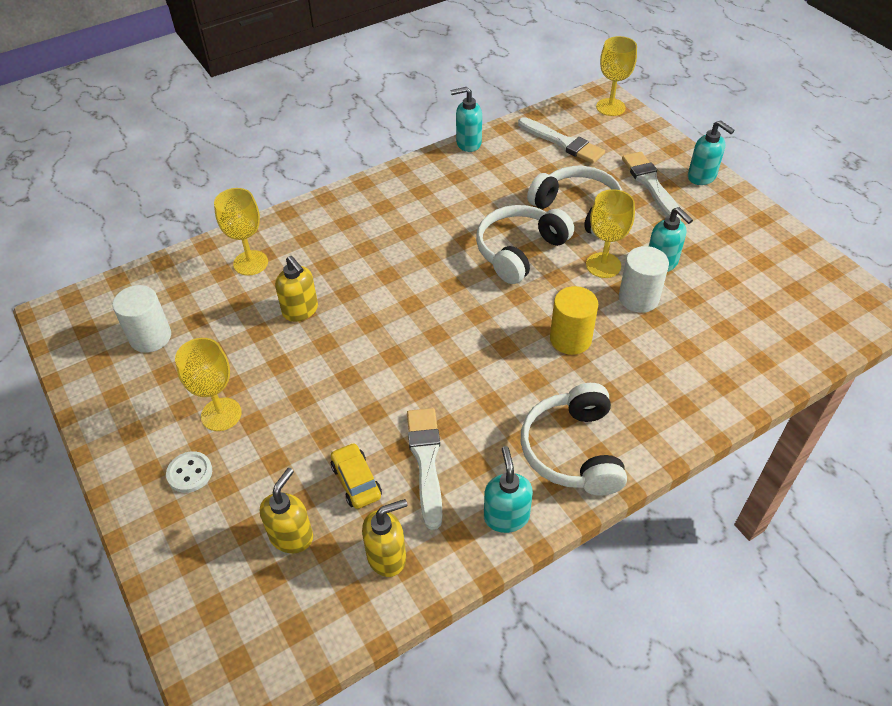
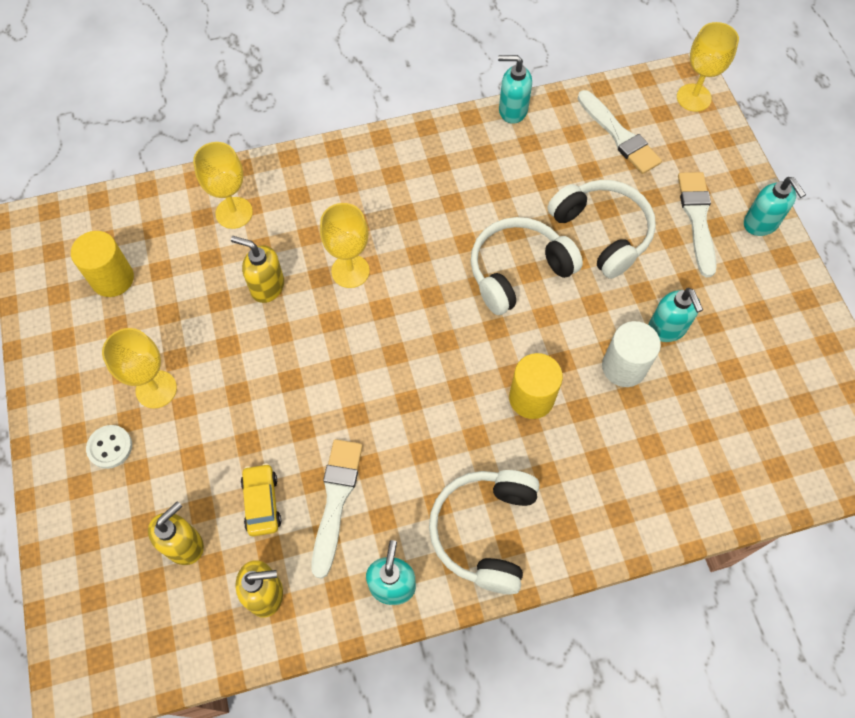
camera: 15 degrees right, 15 degrees up
white cylinder [112,285,171,353] -> yellow cylinder [71,231,134,297]
yellow soap dispenser [275,256,318,322] -> yellow soap dispenser turned 135 degrees clockwise [231,236,284,303]
yellow goblet [586,189,635,278] -> yellow goblet moved to [320,203,370,288]

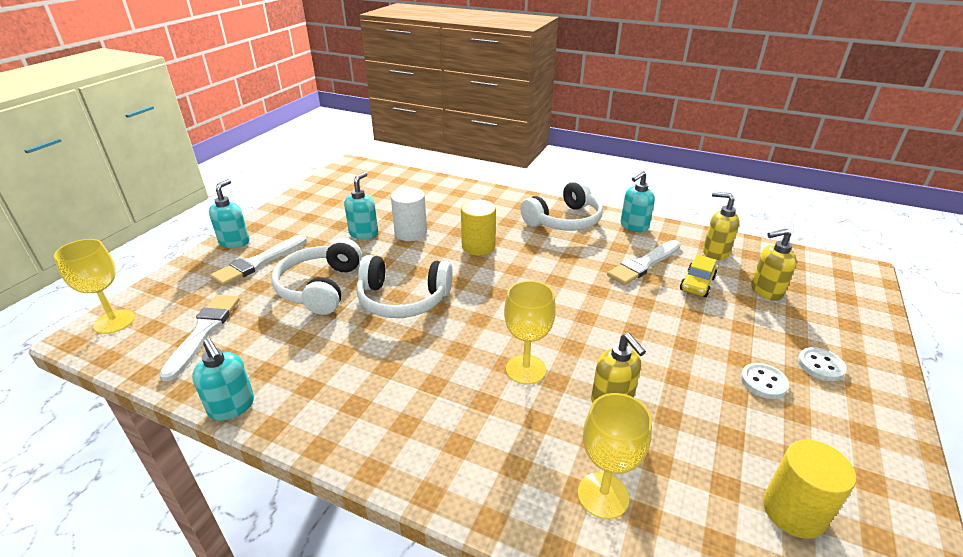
camera: 140 degrees left, 30 degrees down
yellow goblet [102,328,177,409] -> white button [741,363,789,399]

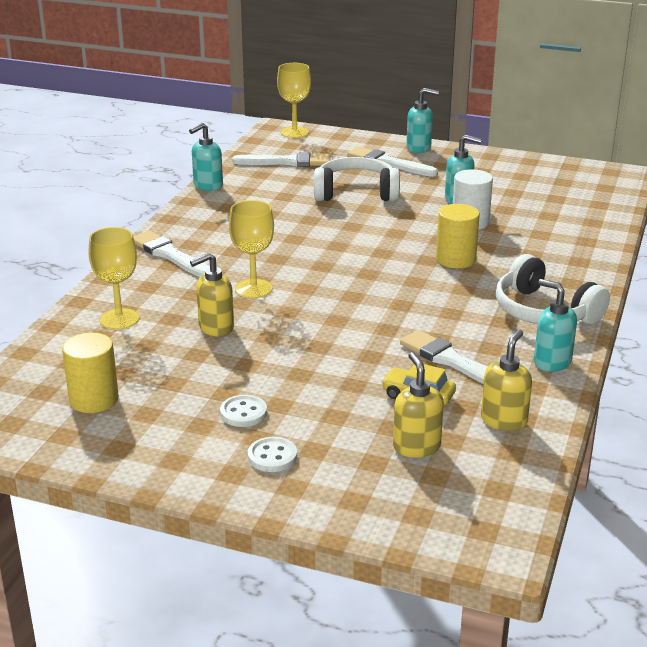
camera: 85 degrees right, 5 degrees down
white headphones [356,255,453,318] -> none
none -> white brush [133,231,210,277]

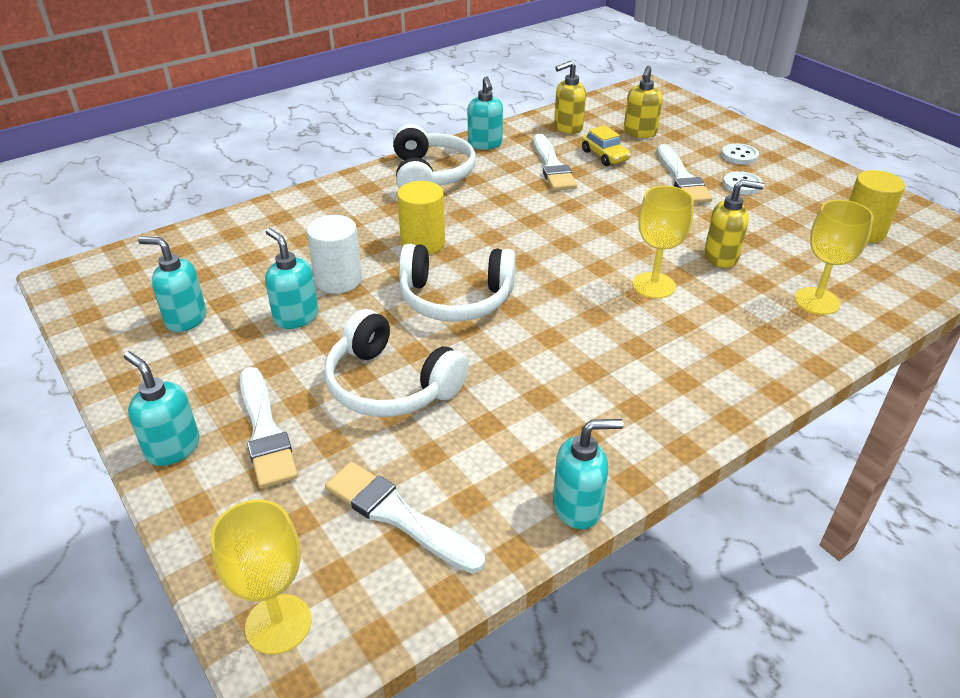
camera: 145 degrees left, 10 degrees up
white brush [133,231,210,277] -> white brush moved to [657,144,713,203]
none -> turquoise soap dispenser [138,236,206,332]
none -> white headphones [399,244,516,322]

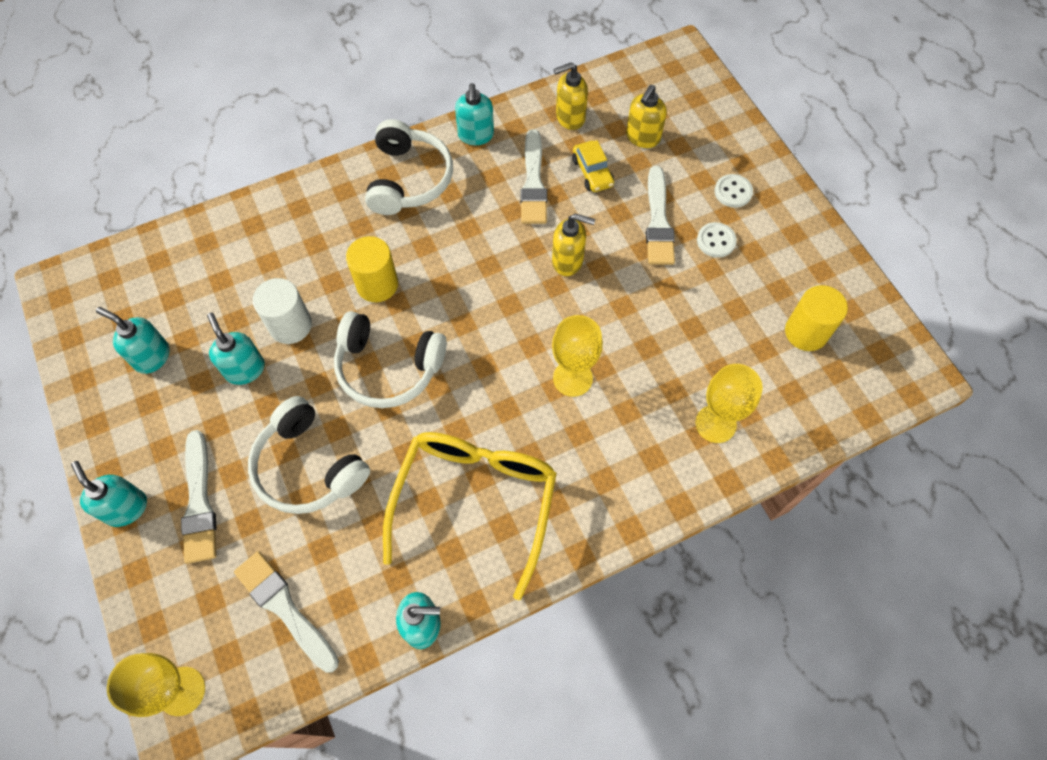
camera: 10 degrees right, 25 degrees up
yellow soap dispenser [704,179,764,268] -> yellow soap dispenser moved to [552,213,595,276]
none -> yellow glasses [383,432,557,601]

